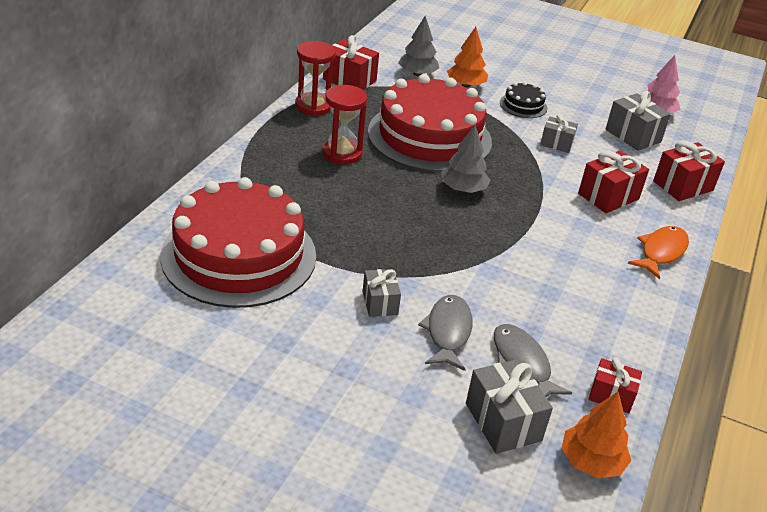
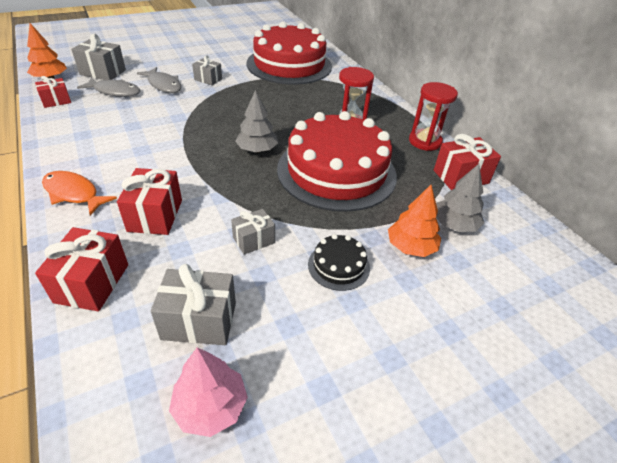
camera: 130 degrees right, 5 degrees up
orange fish [628,226,689,279] -> orange fish turned 135 degrees clockwise [42,171,117,216]

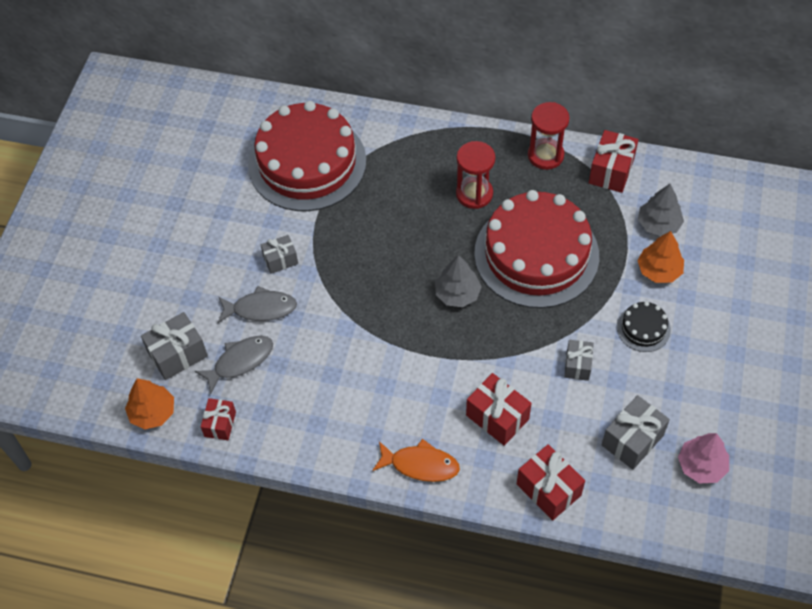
camera: 45 degrees left, 15 degrees up
orange fish [42,171,117,216] -> orange fish turned 150 degrees counterclockwise [372,439,460,482]

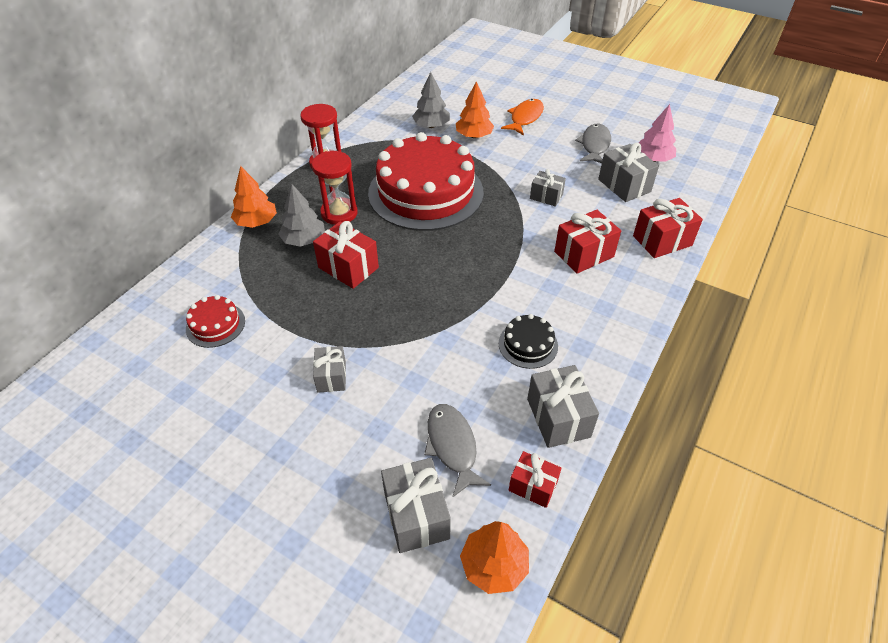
camera: 75 degrees left, 10 degrees down
grey fish [218,286,297,323] -> grey fish moved to [575,124,611,163]
red cake [248,101,366,211] -> red cake [186,295,245,348], size x0.41
orange fish [372,439,460,482] -> orange fish moved to [501,99,544,135]
grey tree [435,255,482,307] -> grey tree moved to [278,184,325,246]
red gift [589,130,639,193] -> red gift moved to [313,221,379,289]
black cake [617,301,671,352] -> black cake moved to [499,314,558,369]
none -> orange tree [231,166,277,228]
none -> grey gift [527,365,599,448]

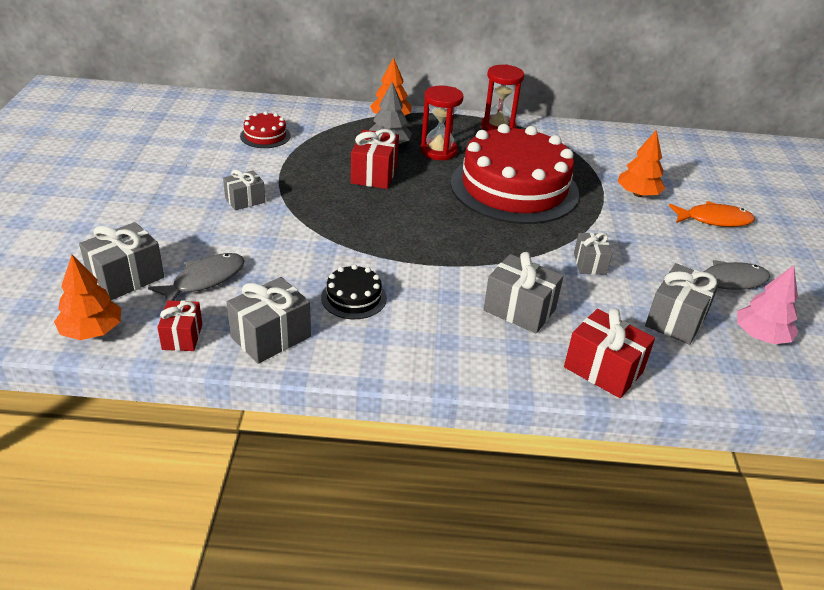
camera: 60 degrees right, 10 degrees down
grey tree [412,72,450,128] -> none
red gift [554,210,621,274] -> grey gift [483,252,564,334]

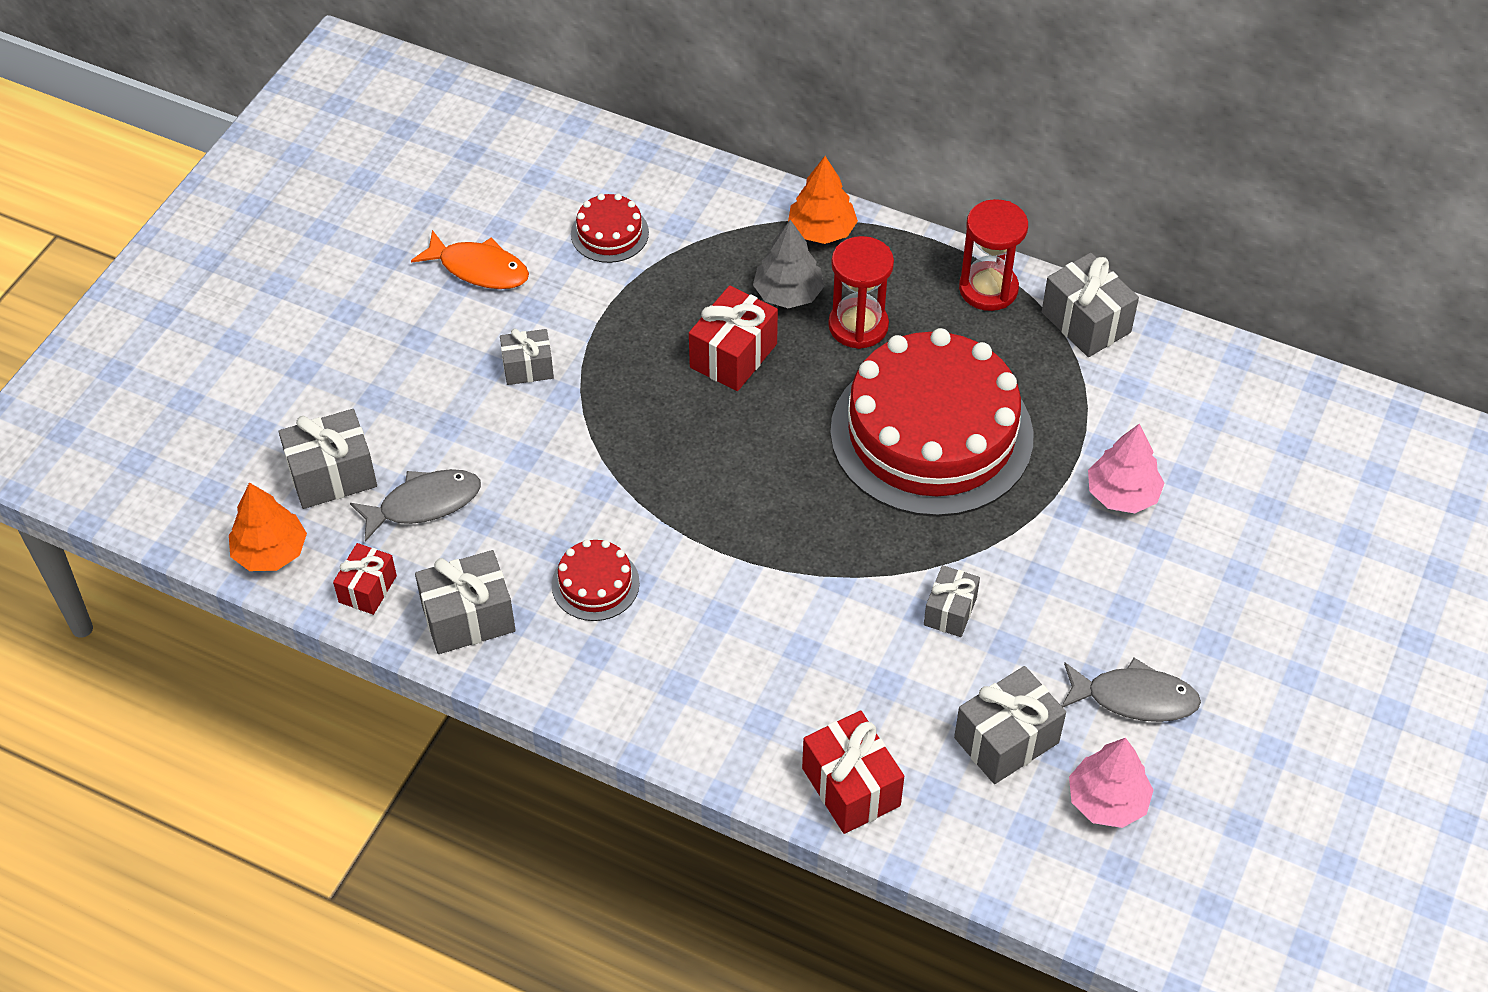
camera: 25 degrees right, 15 degrees up
black cake [321,264,387,319] -> red cake [552,539,640,621]
grey gift [483,252,564,334] -> grey gift moved to [1042,253,1139,357]
orange tree [618,130,666,197] -> pink tree [1088,424,1165,513]
orange fish [669,201,755,227] -> orange fish moved to [411,230,529,289]

